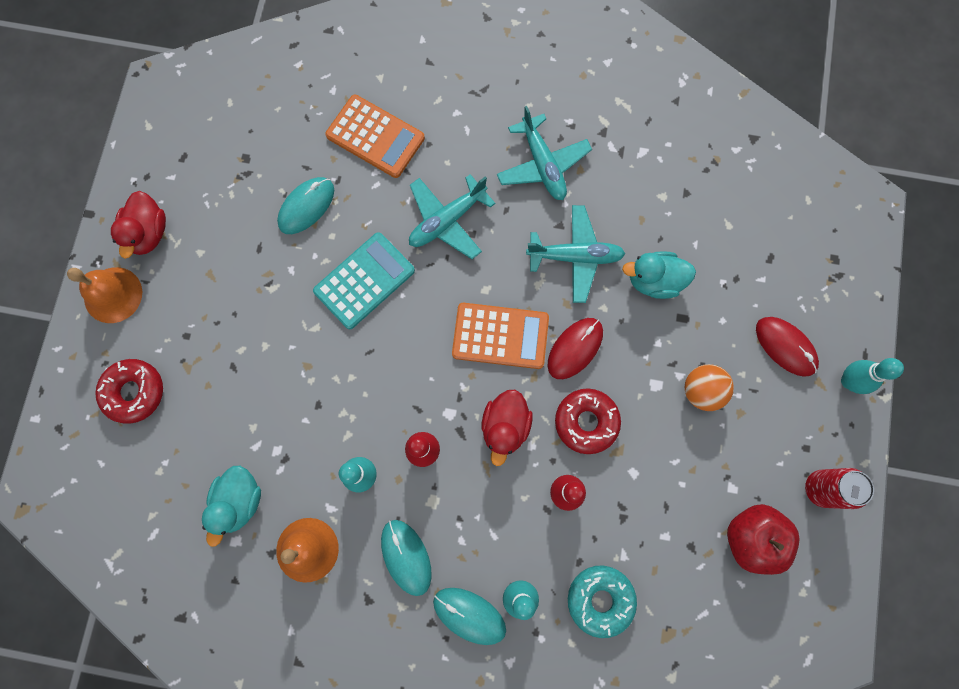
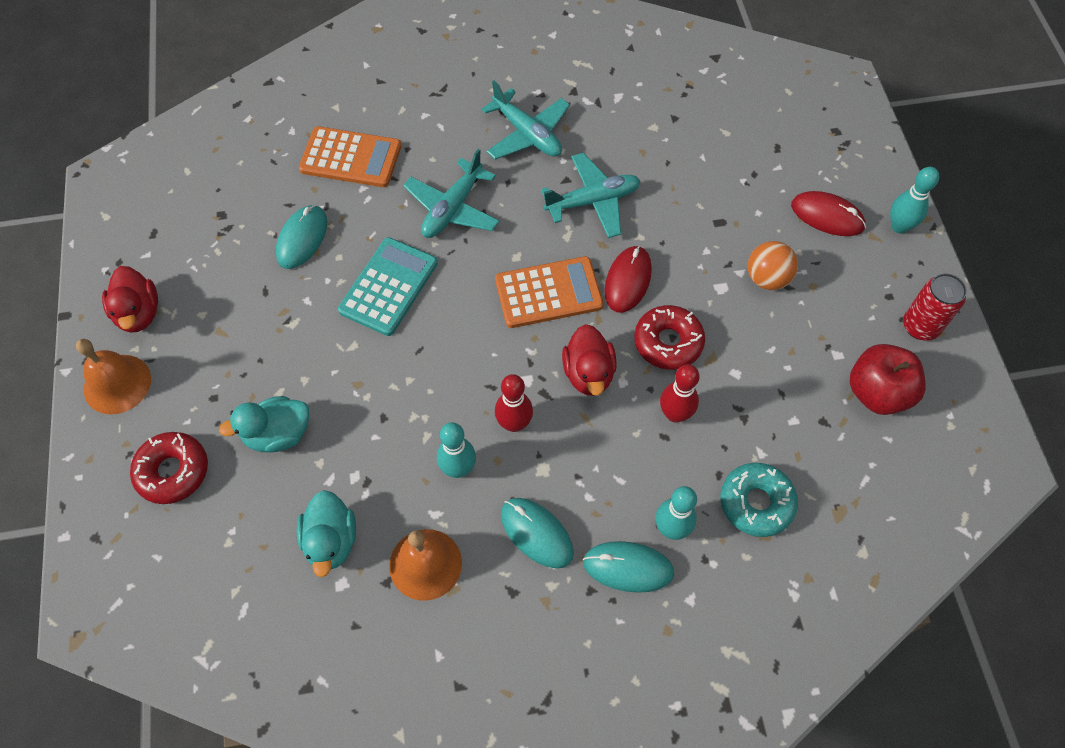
camera: 20 degrees left, 15 degrees down
turquoise duck [622,251,696,299] -> turquoise duck moved to [219,396,309,452]

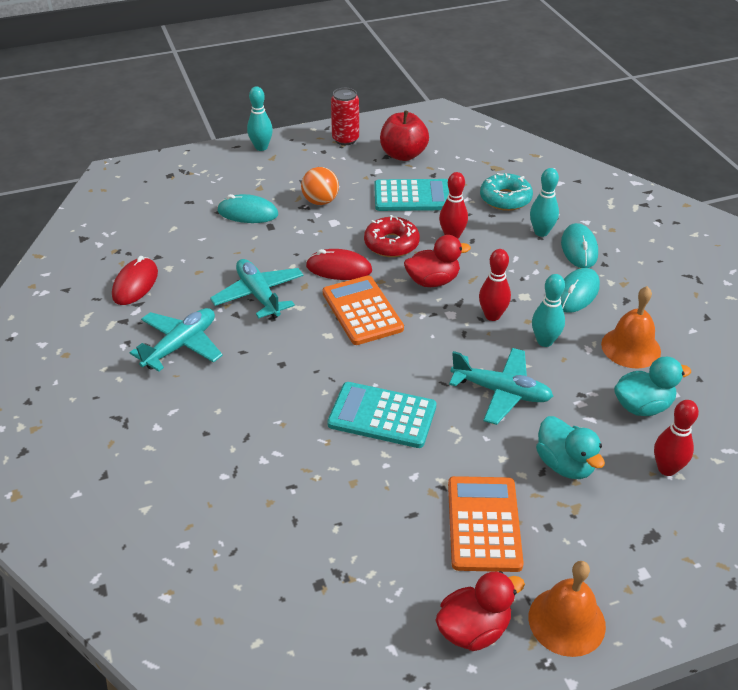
camera: 100 degrees left, 20 degrees down
red donut [130,432,208,504] -> none
turquoise mouse [276,205,327,269] -> turquoise mouse moved to [217,194,278,223]
orange calculator [299,126,401,187] -> orange calculator moved to [448,476,524,572]
turquoise plane [403,149,500,238] -> turquoise plane moved to [449,348,553,425]
red mouse [791,191,866,236] -> red mouse moved to [112,256,158,305]
none -> turquoise calculator [374,179,449,211]
none -> red bowling pin [654,400,699,476]

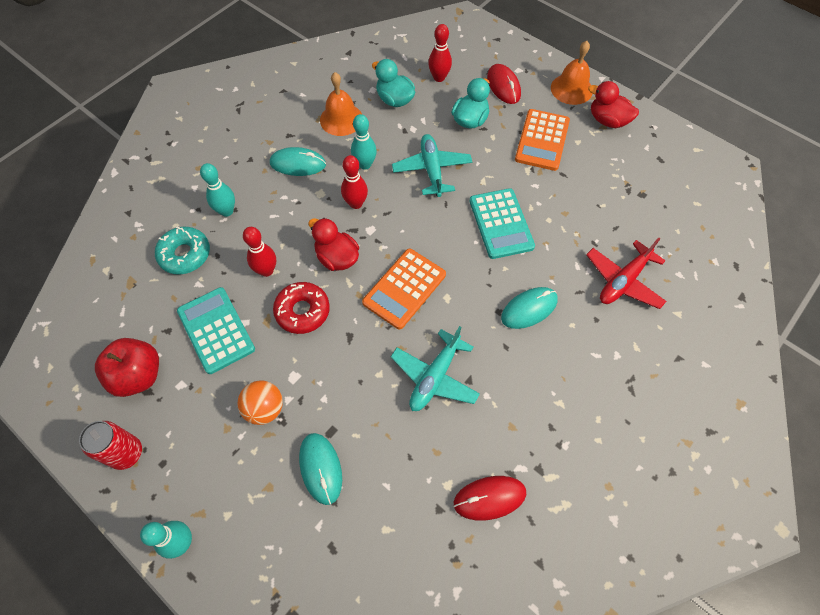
camera: 120 degrees left, 20 degrees up
turquoise plane [130,308,223,372] -> none
red mouse [306,249,372,280] -> red mouse moved to [487,64,521,104]
orange calculator [448,476,524,572] -> orange calculator turned 45 degrees counterclockwise [515,109,570,171]
turquoise mouse [561,223,598,268] -> turquoise mouse moved to [501,287,558,329]
none -> red plane [586,238,667,309]

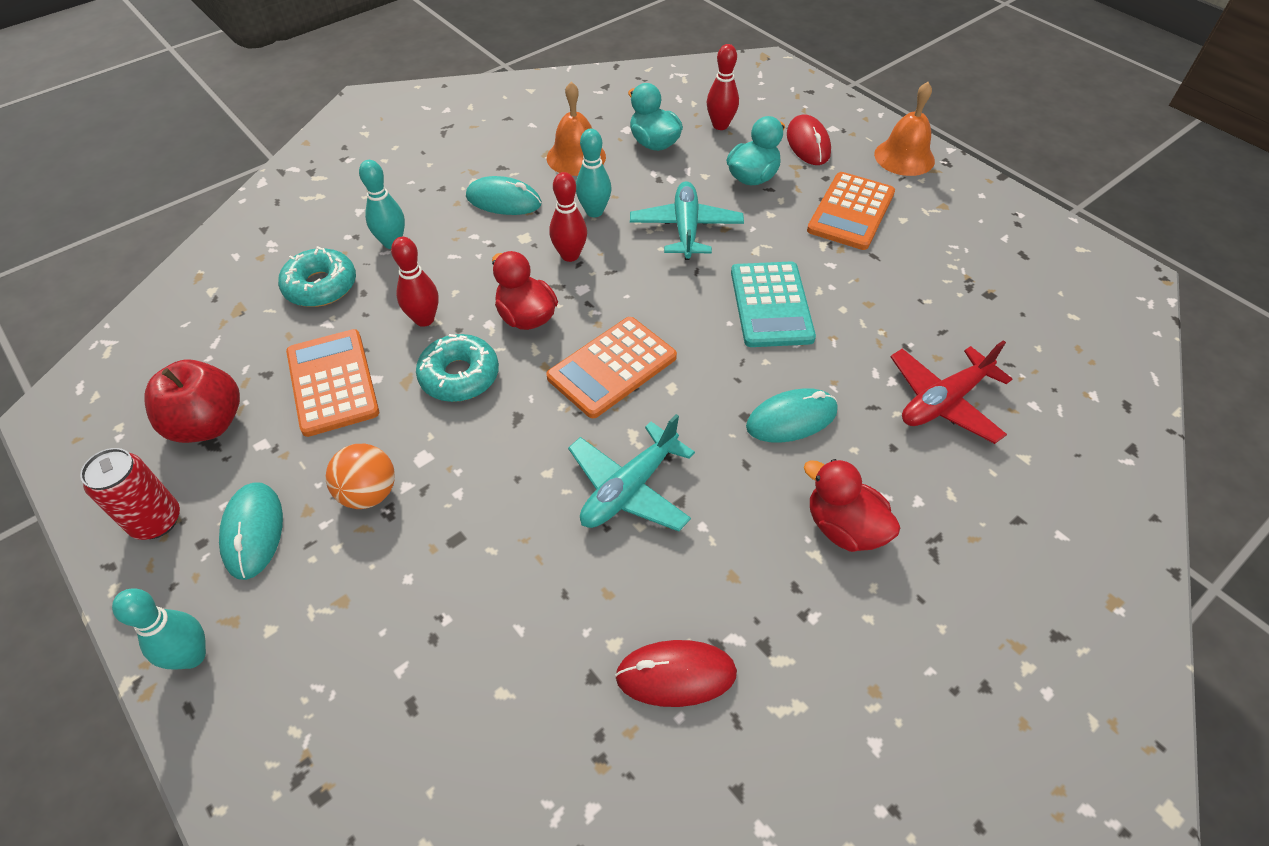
camera: 10 degrees right, 10 degrees down
turquoise calculator [177,287,255,374] -> orange calculator [286,329,379,437]
red donut [273,282,330,334] -> turquoise donut [416,334,499,402]
turquoise mouse [299,433,342,505] -> turquoise mouse moved to [219,482,283,580]
red duck [588,81,639,128] -> red duck moved to [804,459,900,552]

